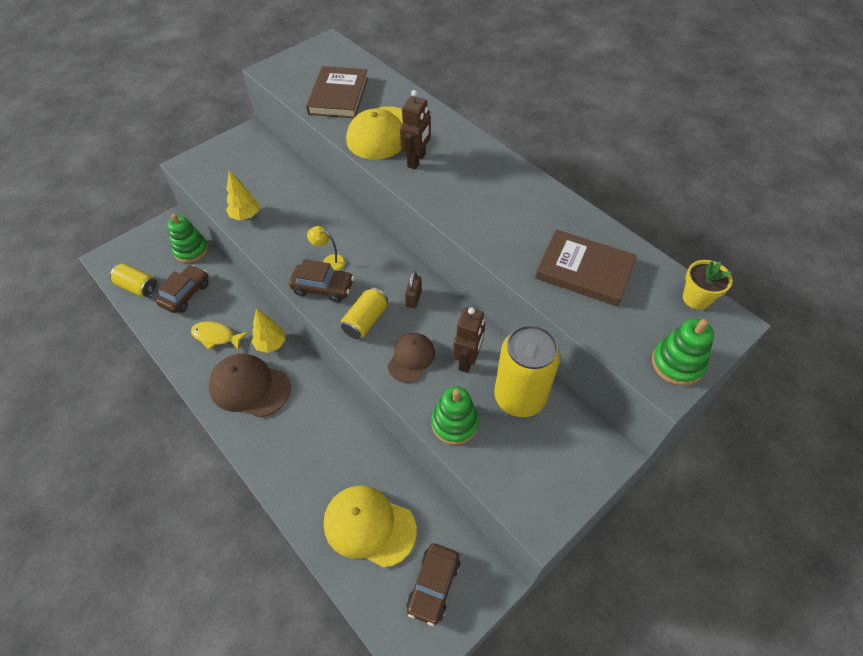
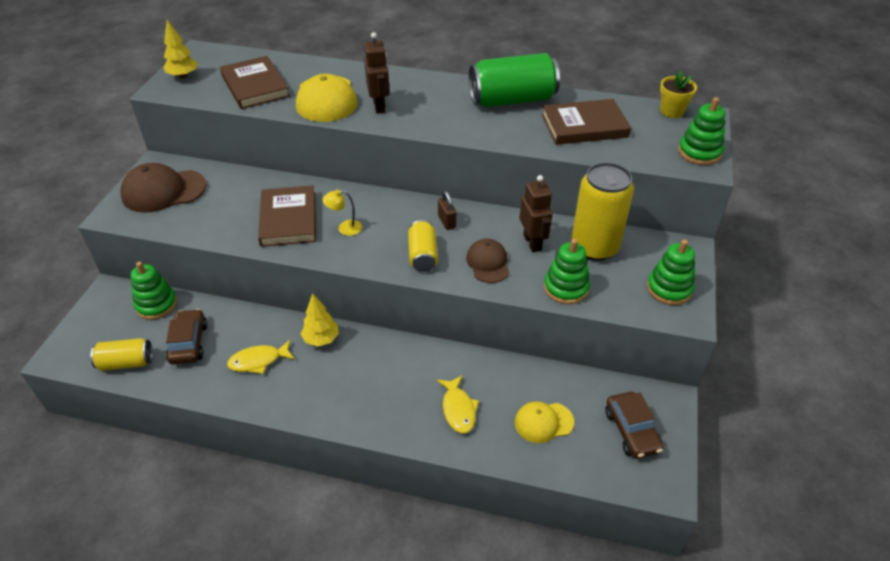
camera: 35 degrees left, 10 degrees down
brown cap [208,354,291,418] -> brown cap moved to [120,163,207,213]
yellow tree [226,170,259,220] -> yellow tree moved to [164,20,198,79]
brown car [289,259,354,302] -> none
yellow cap [324,486,417,568] -> yellow cap [515,401,574,443], size x0.61
none -> brown book [258,185,316,247]
none -> yellow fish [437,375,479,434]
none -> green can [469,53,560,107]
none -> green stacking toy [647,239,695,305]

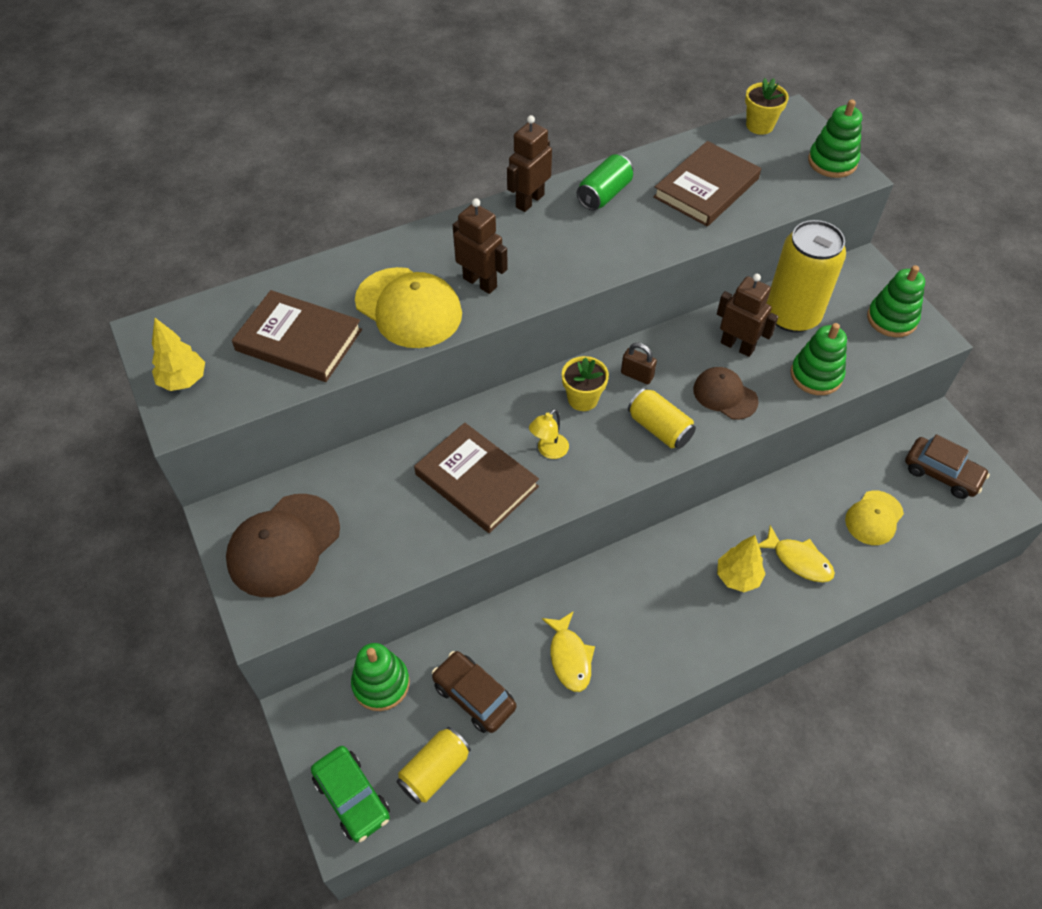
camera: 40 degrees left, 10 degrees up
yellow fish [227,340,295,374] -> yellow fish turned 45 degrees counterclockwise [542,611,595,692]
yellow tree [301,293,339,347] -> yellow tree moved to [717,535,765,592]
green can [469,53,560,107] -> green can [577,154,633,210], size x0.56
none -> green car [311,746,390,842]
none -> brown robot [507,115,552,212]
none -> yellow flower pot [562,356,609,411]

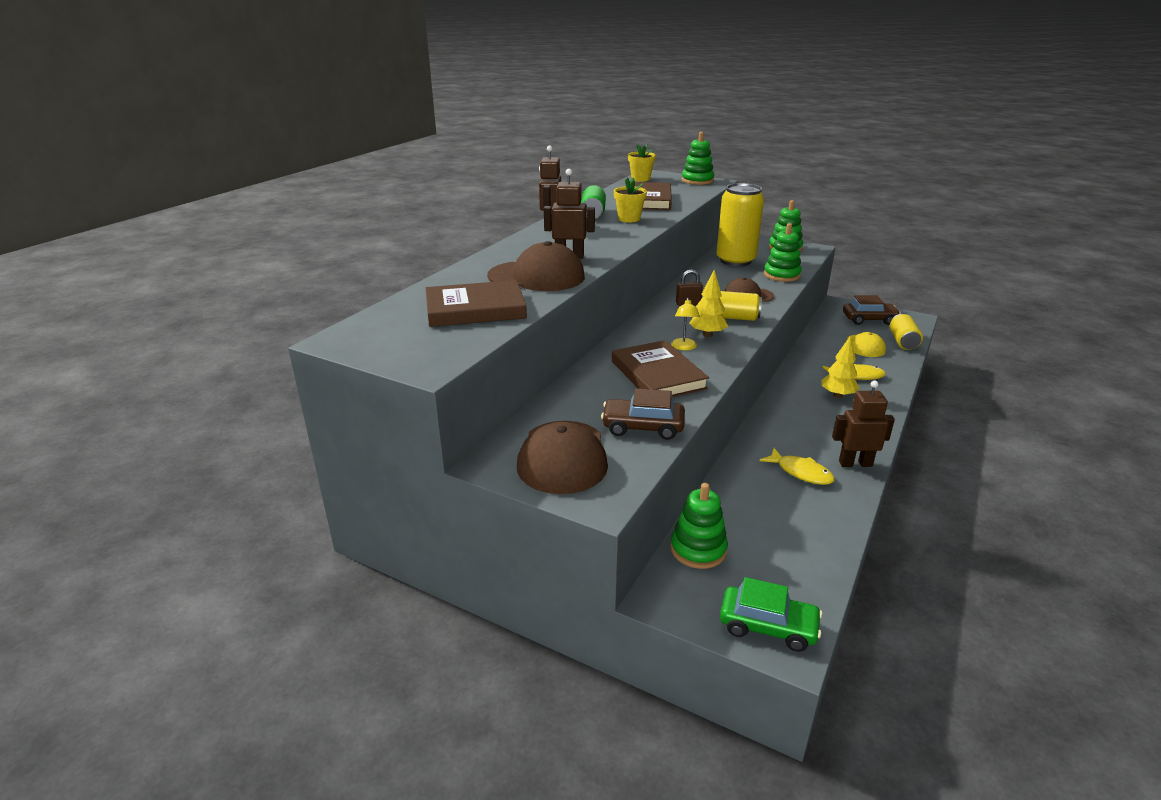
camera: 35 degrees left, 25 degrees down
yellow tree [152,318,205,391] -> yellow tree moved to [689,270,728,337]
yellow cap [355,267,462,348] -> brown cap [487,241,585,291]
yellow can [396,727,471,804] -> yellow can moved to [890,314,923,350]
brown book [414,423,539,533] -> brown book turned 60 degrees clockwise [612,340,709,397]
brown car [432,651,516,733] -> brown car moved to [601,388,685,440]
yellow flower pot [562,356,609,411] -> yellow flower pot moved to [614,178,647,222]
brown robot [717,274,778,357] -> brown robot moved to [832,381,895,467]

